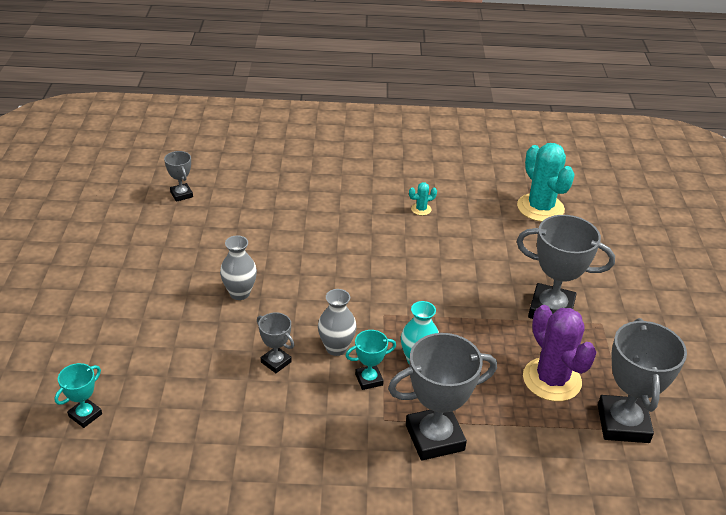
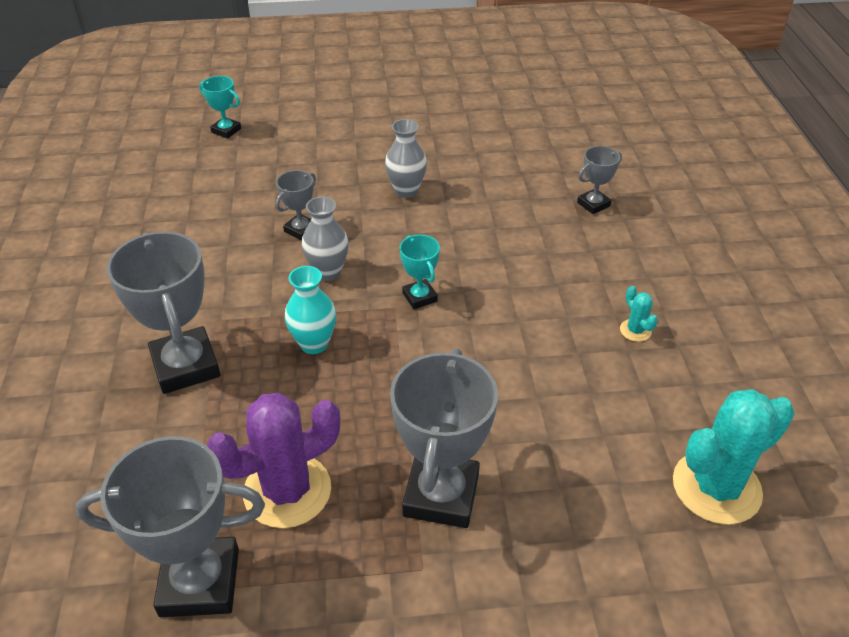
camera: 85 degrees right, 5 degrees up
grey trophy [164,151,193,202] -> grey trophy moved to [577,146,622,214]
turquoise trophy [346,330,396,390] -> turquoise trophy moved to [399,235,440,309]

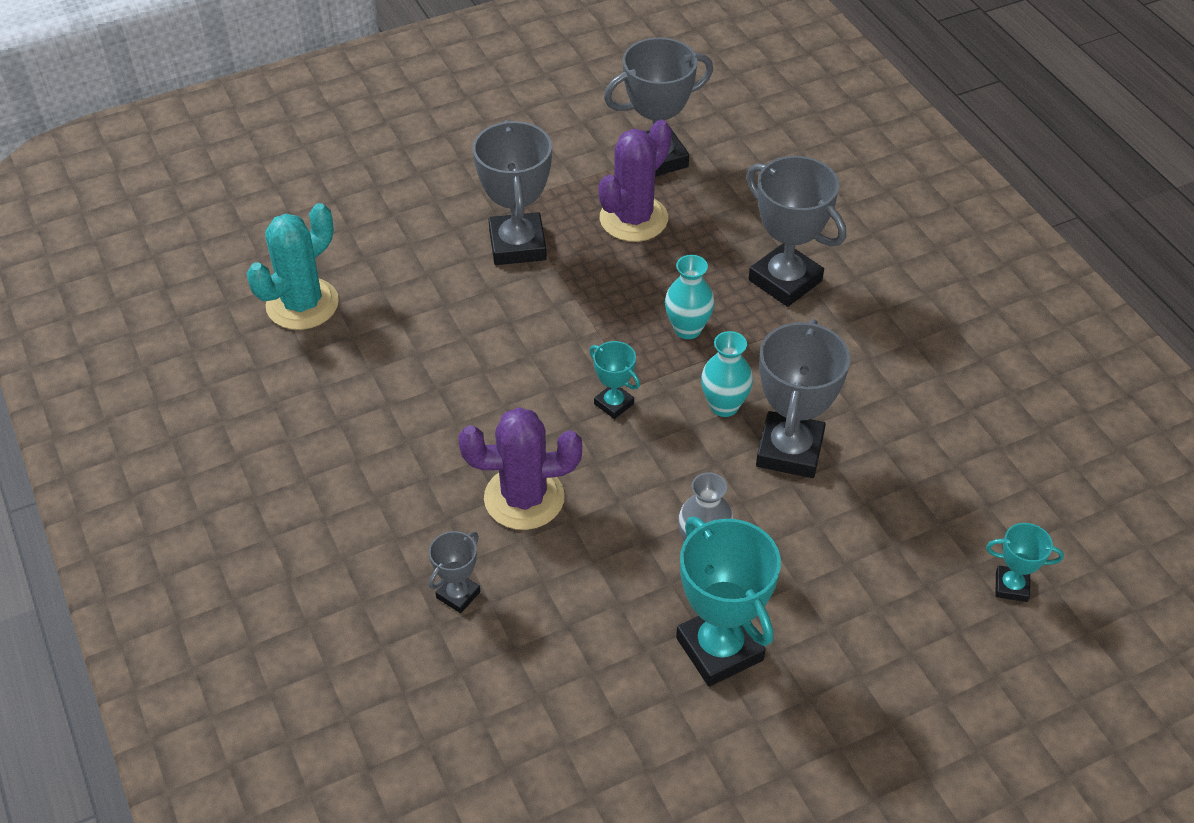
camera: 160 degrees right, 5 degrees up
grey trophy [276,170,316,240] -> grey trophy [756,319,850,478], size x1.97
grey vase [302,197,349,281] -> turquoise vase [701,331,753,417]
turquoise cactus [620,286,658,342] -> none
none -> purple cactus [458,407,582,530]
none -> turquoise trophy [676,517,781,687]

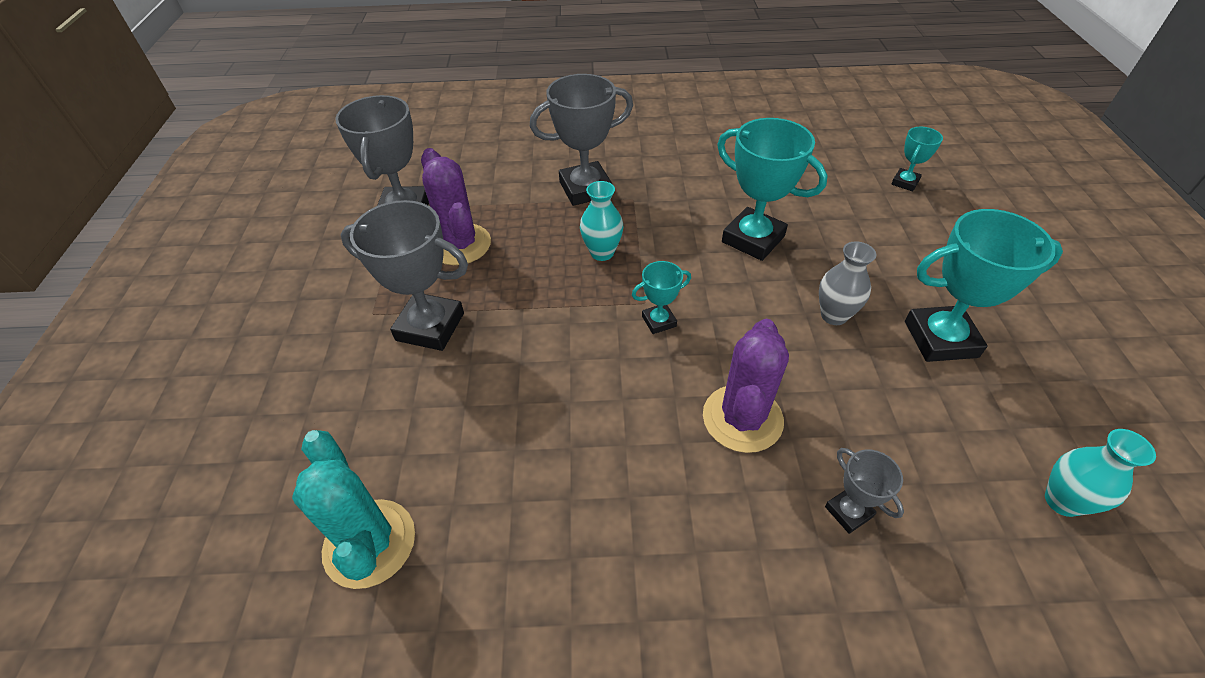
camera: 65 degrees left, 0 degrees up
turquoise vase [701,331,753,417] -> turquoise vase moved to [1045,429,1156,517]
grey trophy [756,319,850,478] -> turquoise trophy [717,118,828,261]

